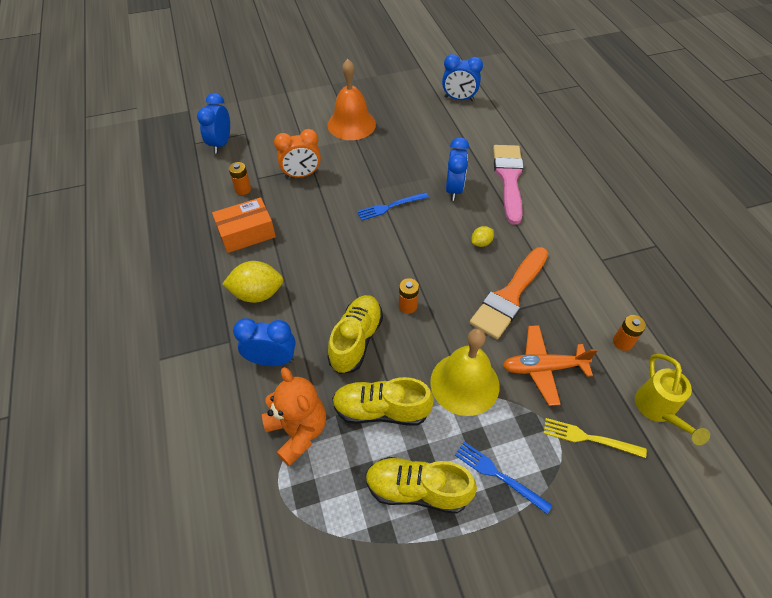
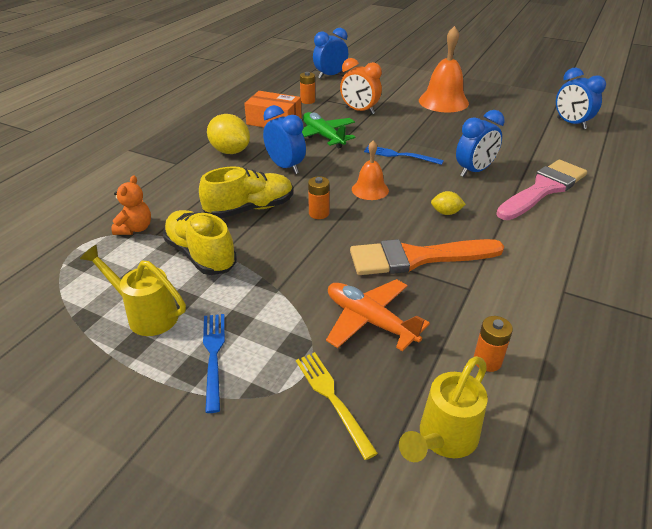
camera: 45 degrees right, 15 degrees down
blue clock [233,318,296,366] -> blue clock moved to [263,105,306,174]
orange teddy bear [262,367,326,466] -> orange teddy bear [111,175,151,235], size x0.61
yellow shoe [365,457,477,514] -> yellow watering can [80,245,186,336]
yellow bell [430,329,499,416] -> none
none -> green plane [302,112,355,148]
none -> orange bell [352,140,389,200]

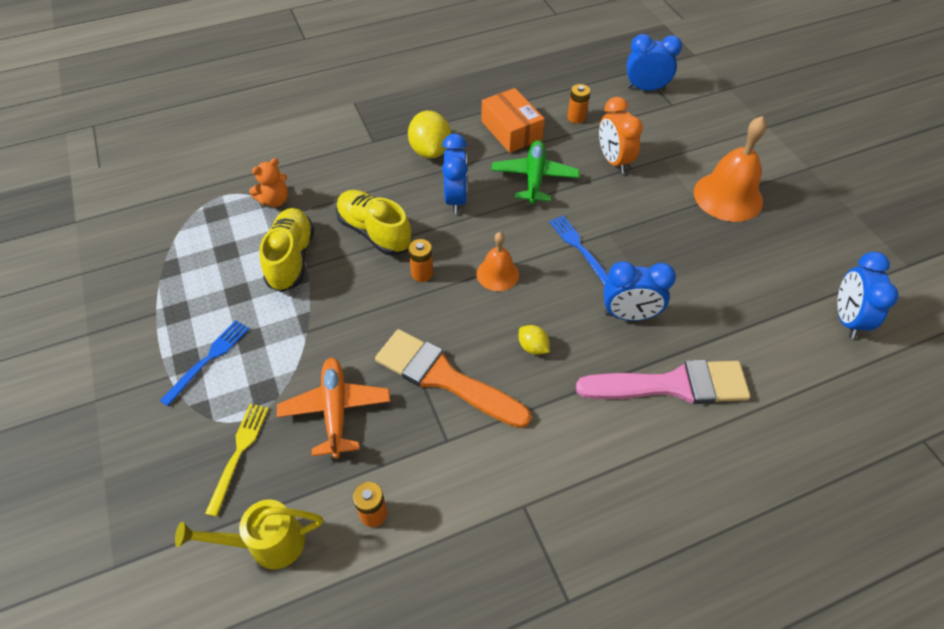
camera: 40 degrees right, 15 degrees up
yellow watering can [80,245,186,336] -> none
yellow shoe [199,166,293,218] -> yellow shoe turned 150 degrees counterclockwise [336,190,412,256]

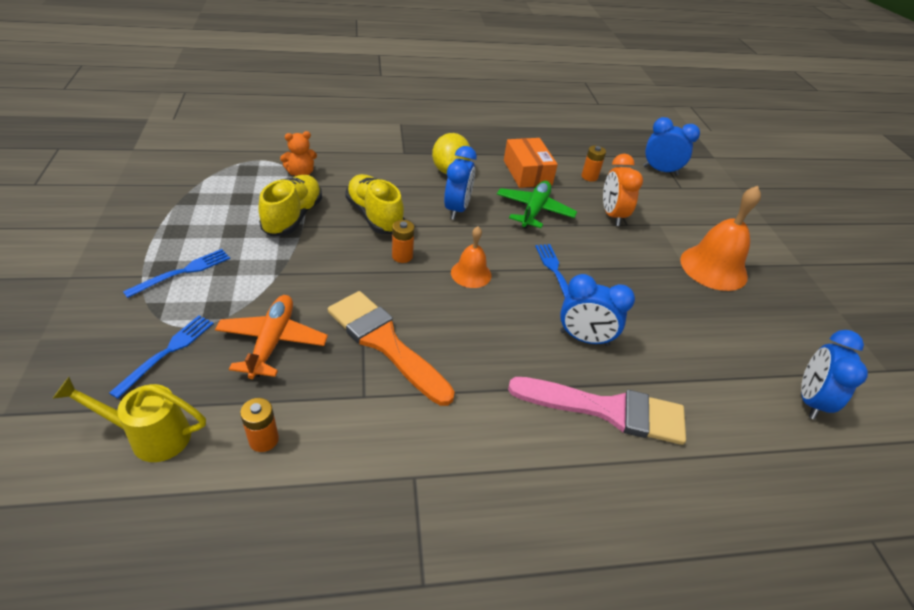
camera: 10 degrees right, 10 degrees down
yellow fork [205,404,269,517] -> blue fork [109,316,214,399]
yellow lemon [519,325,549,355] -> none

